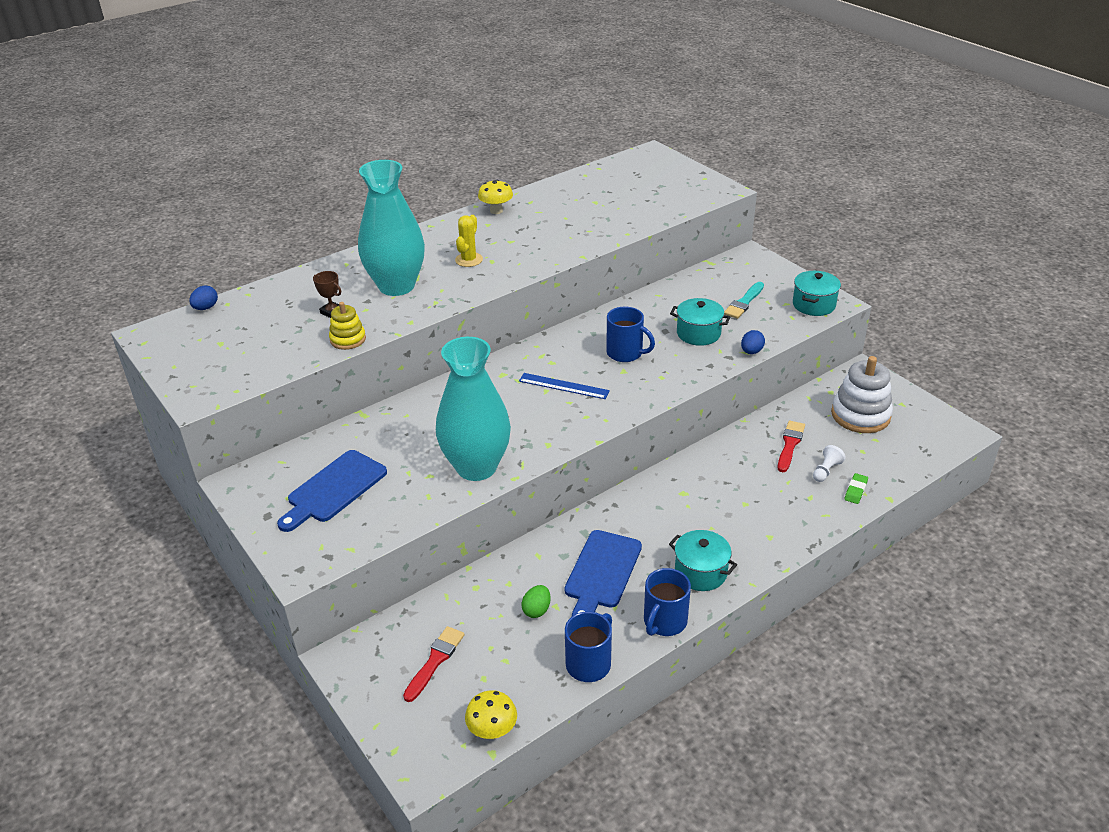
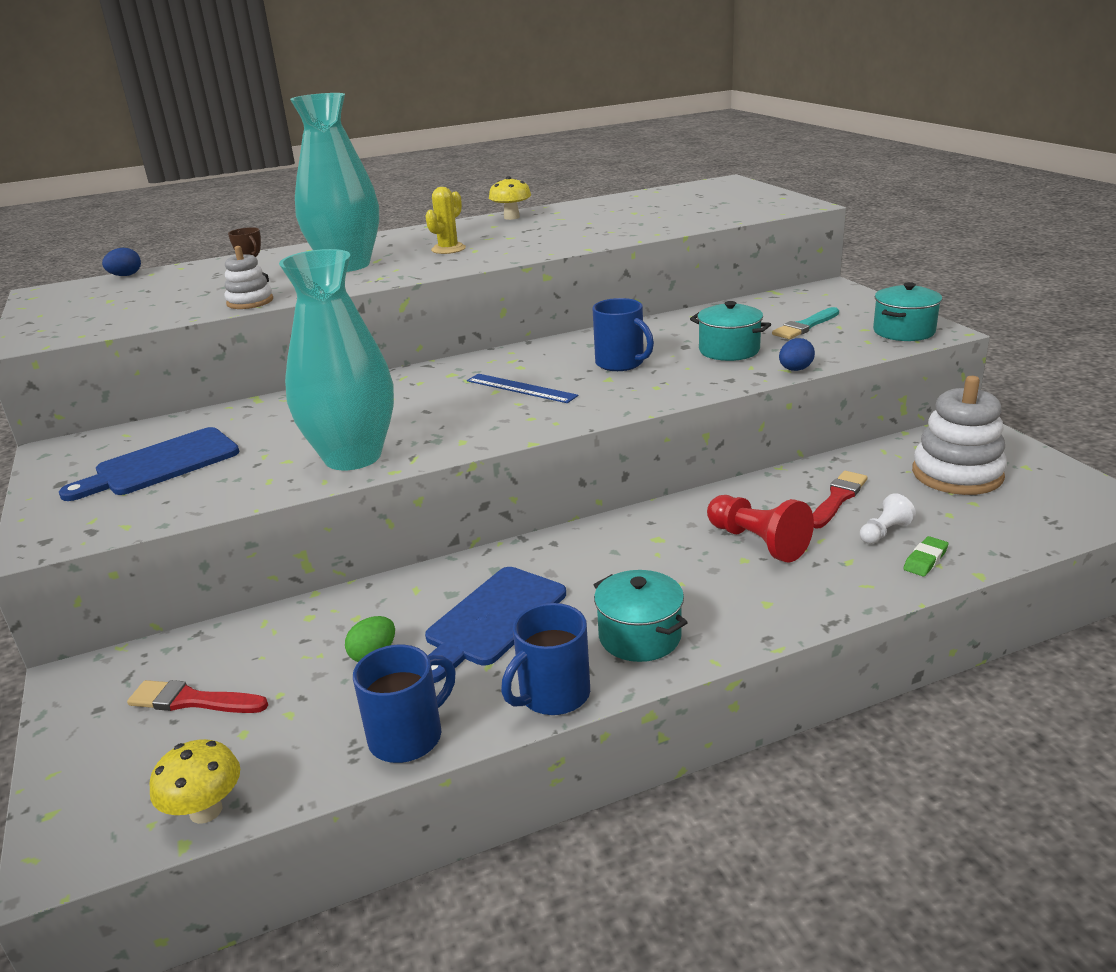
camera: 15 degrees right, 10 degrees down
yellow stacking toy [329,302,366,350] -> white stacking toy [225,246,273,309]
red brush [403,626,465,702] -> red brush turned 120 degrees counterclockwise [127,680,268,713]
none -> red pawn [707,495,814,562]

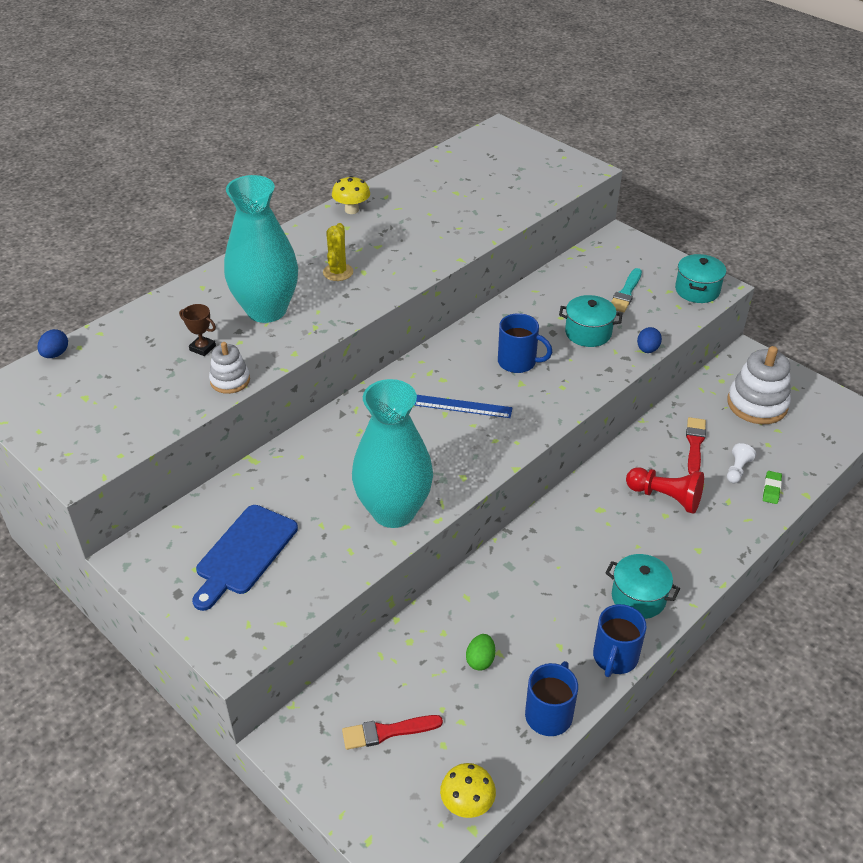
camera: 25 degrees left, 15 degrees up
blue cutting board [425,567,566,683] -> none

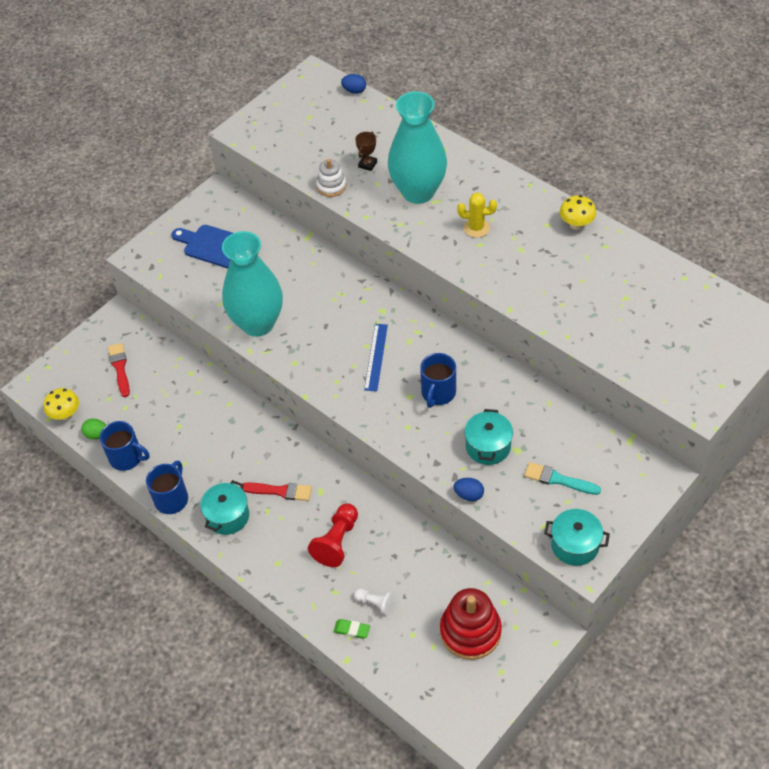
camera: 90 degrees right, 10 degrees up
green egg [466,634,495,671] -> green egg moved to [81,419,106,439]
blue mug [593,604,647,677] -> blue mug turned 90 degrees clockwise [146,461,188,514]
red brush [686,417,706,474] -> red brush moved to [240,482,312,501]
white stacking toy [727,346,791,424] -> red stacking toy [440,588,502,660]

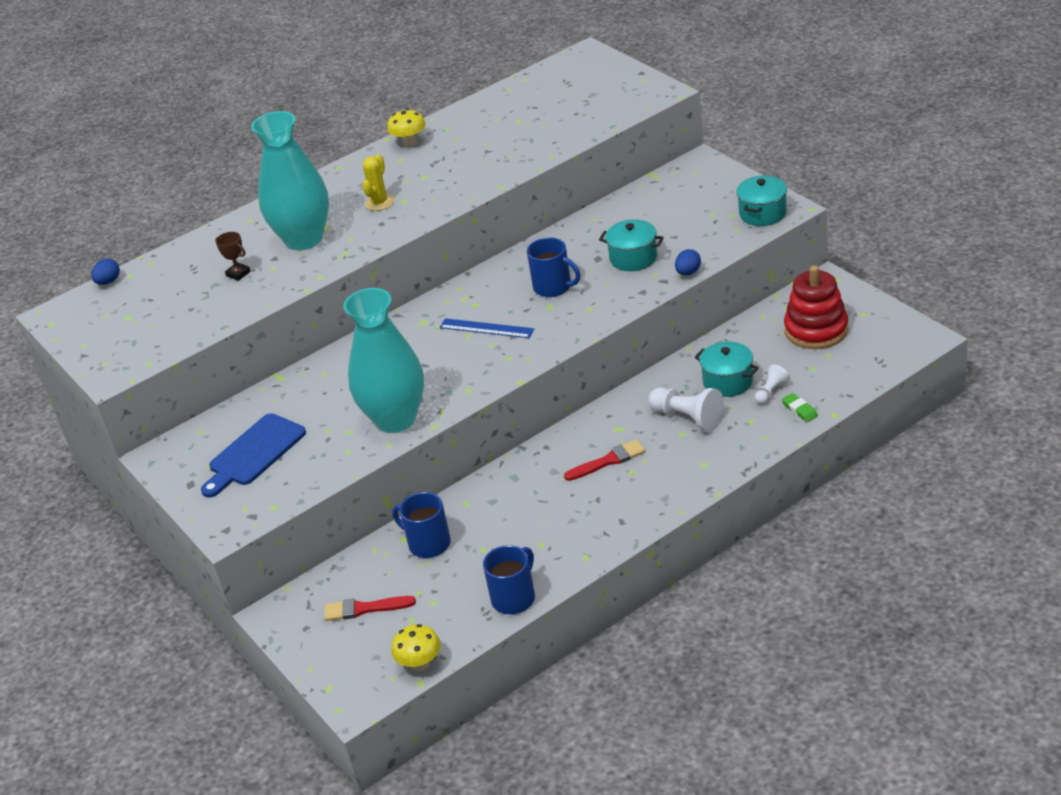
camera: 75 degrees left, 15 degrees down
green egg [81,419,106,439] -> none
blue mug [146,461,188,514] -> blue mug moved to [392,492,451,558]
turquoise pot [200,480,249,535] -> turquoise pot moved to [695,342,759,397]
red brush [240,482,312,501] -> red brush turned 45 degrees clockwise [564,440,646,481]
red pawn [308,503,358,567] -> white pawn [648,388,724,431]
white stacking toy [316,159,346,197] -> none
green eraser [334,619,370,639] -> green eraser turned 60 degrees counterclockwise [782,393,818,422]
turquoise brush [524,462,601,495] -> none

